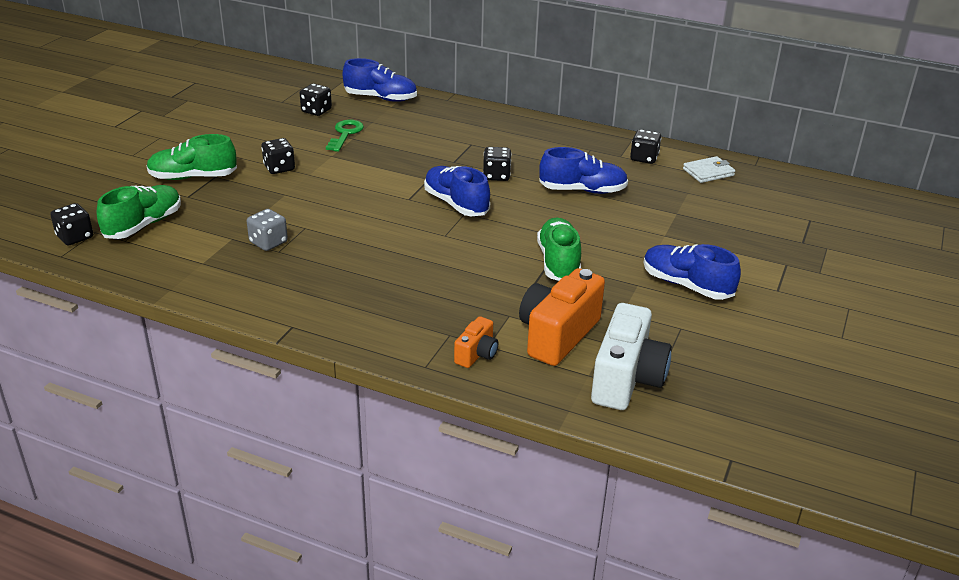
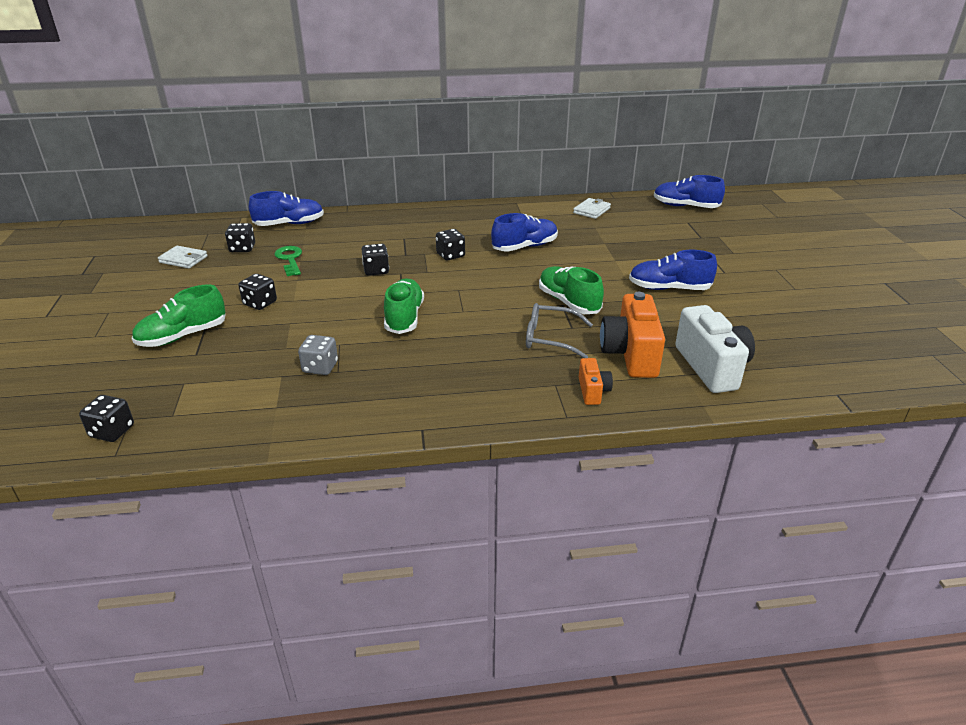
camera: 30 degrees left, 0 degrees up
green shoe [97,185,181,239] -> green shoe moved to [384,278,424,334]
blue shoe [424,166,490,216] -> blue shoe moved to [654,175,725,208]
black dice [630,129,661,164] -> black dice moved to [362,244,389,276]
none -> white wallet [158,246,208,268]
none -> grey glasses [526,303,593,358]

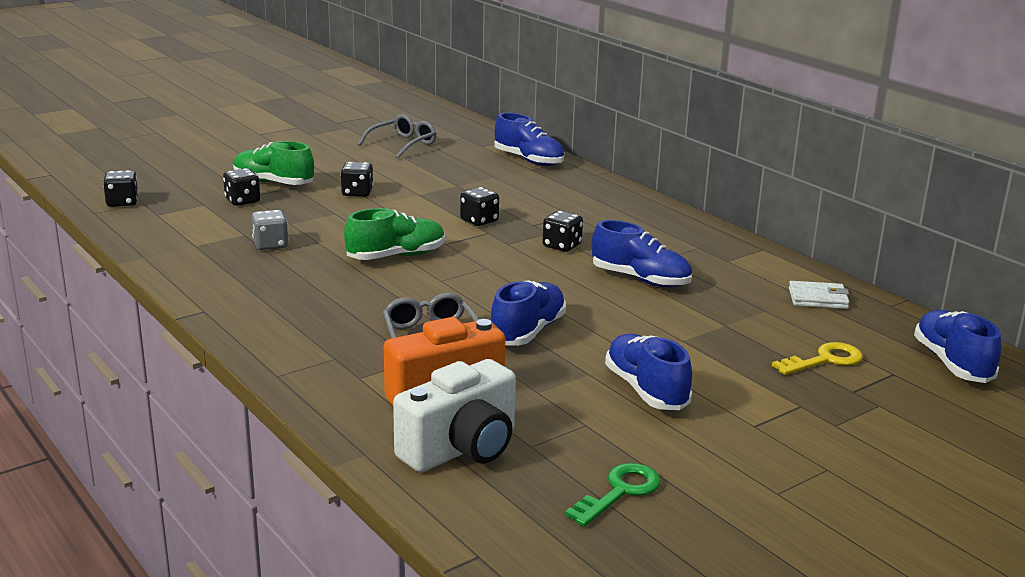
camera: 60 degrees right, 10 degrees down
white wallet [158,246,208,268] -> grey glasses [358,114,436,159]
black dice [225,223,255,252] -> black dice moved to [223,168,260,206]
green key [275,246,302,276] -> green key moved to [565,463,661,527]
green shoe [539,266,604,314] -> blue shoe [491,280,566,346]
orange camera [579,358,613,405] -> none
none -> yellow key [772,342,863,375]

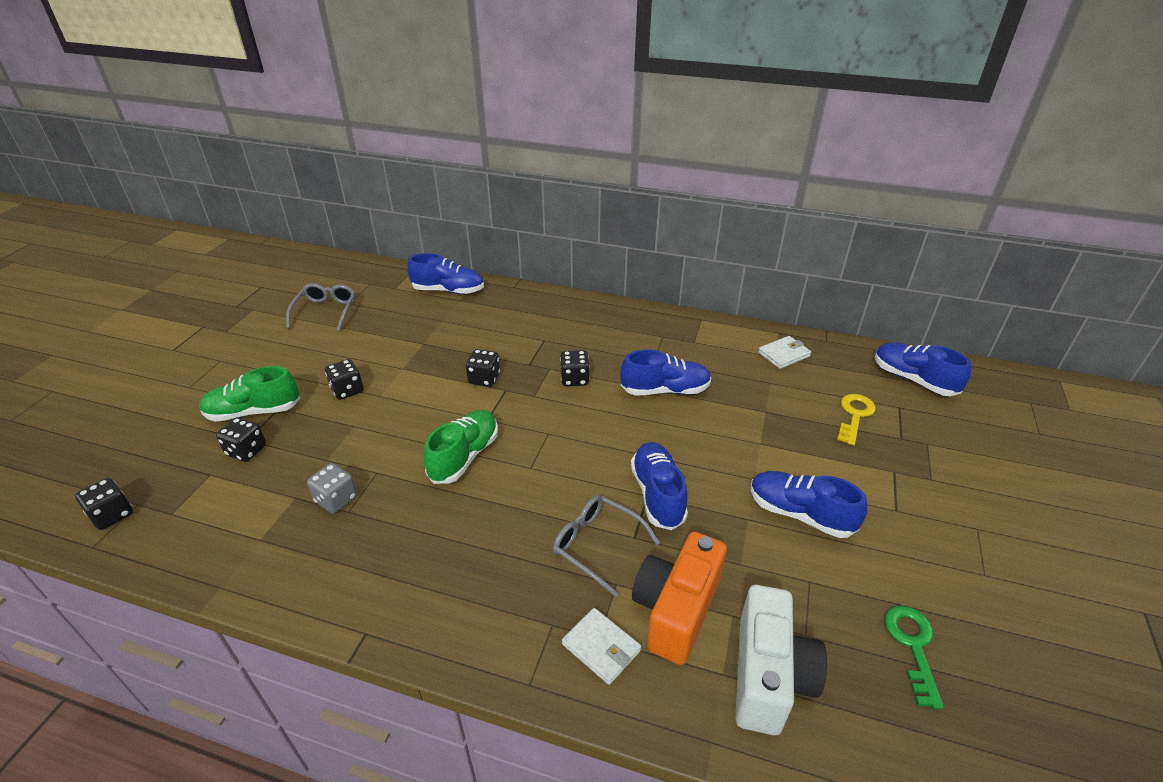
camera: 35 degrees left, 15 degrees up
none -> white wallet [562,608,641,685]

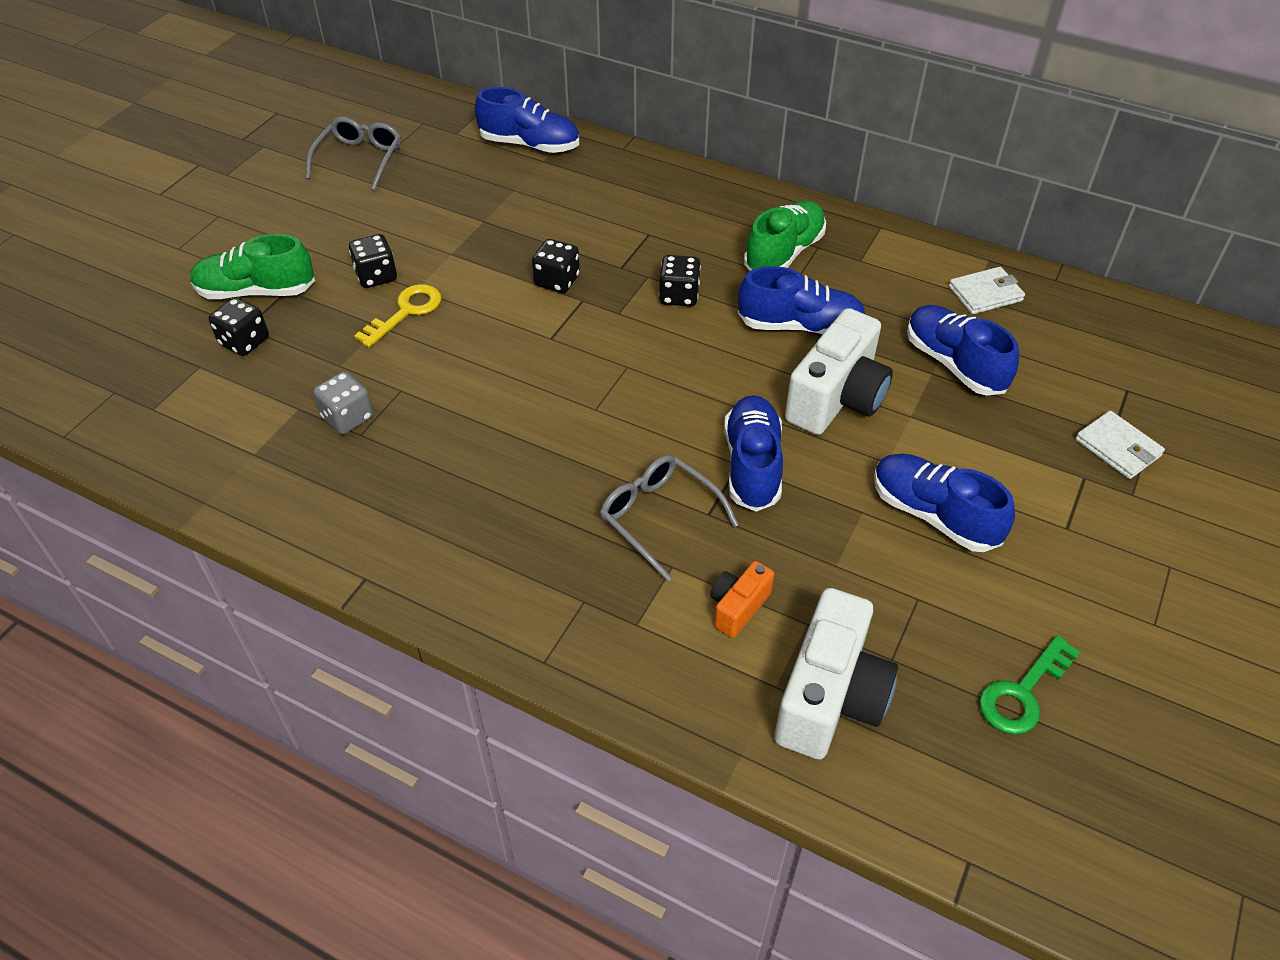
camera: 10 degrees right, 10 degrees up
black dice [75,478,133,530] -> none
green shoe [424,410,498,484] -> green shoe moved to [744,201,826,271]
white wallet [562,608,641,685] -> white wallet moved to [1076,411,1165,479]
orange camera [632,532,727,665] -> orange camera [710,561,774,638], size x0.51
yellow key [837,394,876,446] -> yellow key moved to [354,284,441,348]
blue shoe [874,342,971,396] -> blue shoe moved to [907,305,1019,396]
green key [884,606,944,709] -> green key turned 150 degrees counterclockwise [979,635,1080,734]
none -> white camera [785,308,893,435]

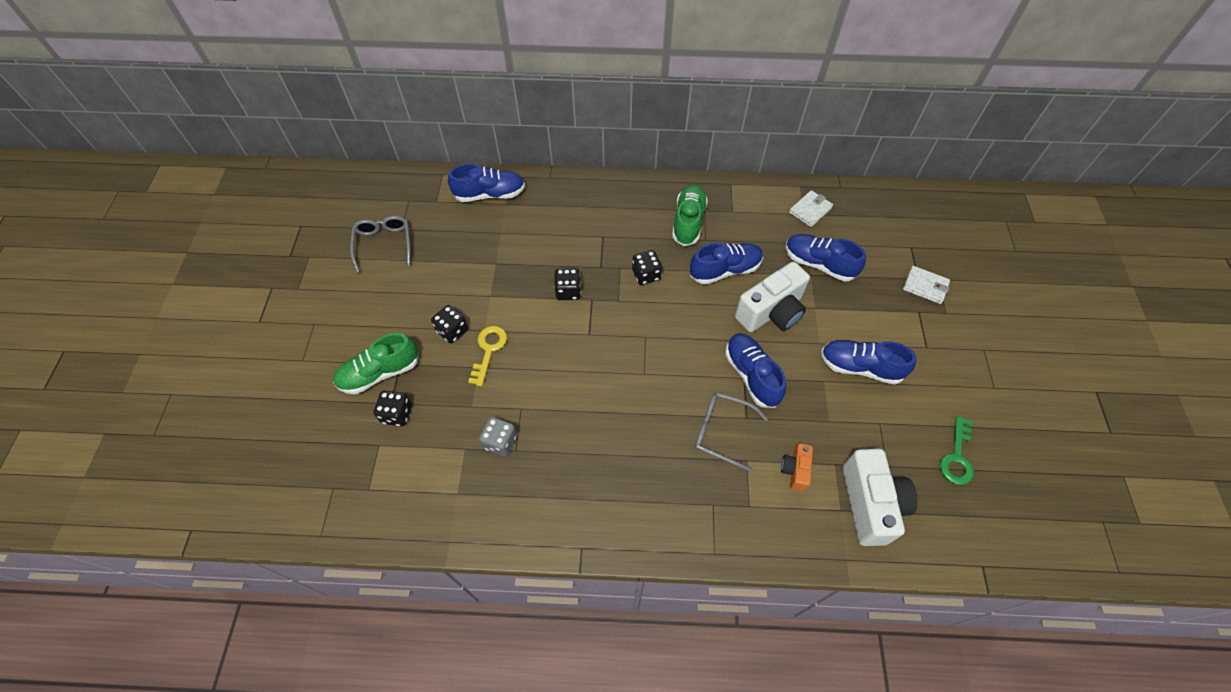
camera: 25 degrees left, 10 degrees up
white camera [785,308,893,435] -> white camera turned 45 degrees clockwise [735,262,810,332]

